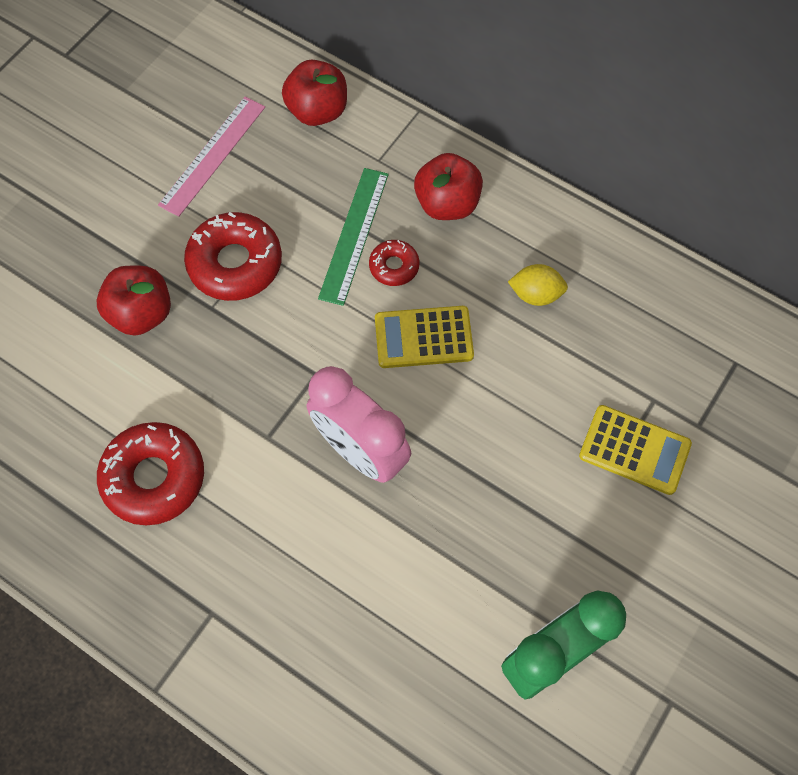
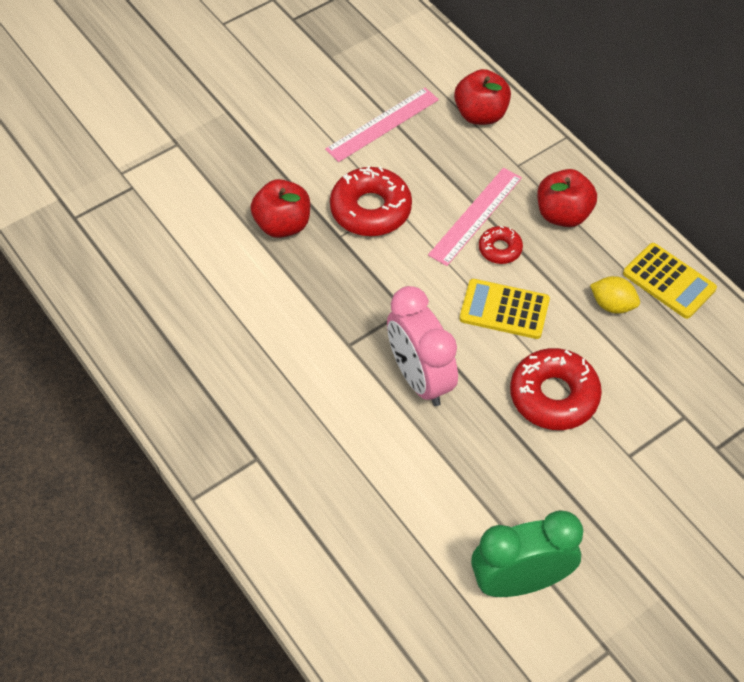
camera: 20 degrees right, 10 degrees down
red donut [97,422,204,526] -> red donut moved to [510,348,602,430]
green ruler [318,168,389,306] -> pink ruler [428,168,522,266]
yellow calculator [579,405,692,495] -> yellow calculator moved to [623,243,717,319]

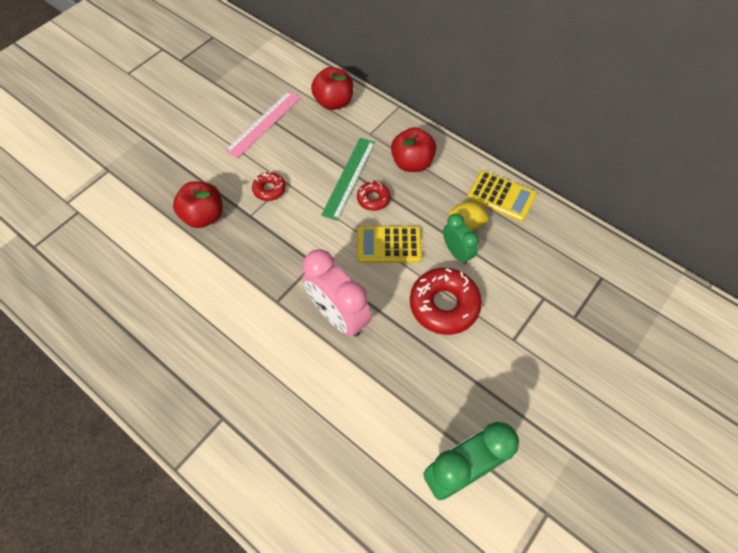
camera: 15 degrees left, 5 degrees up
red donut [330,166,412,236] -> red donut [252,172,286,201], size x0.53
pink ruler [428,168,522,266] -> green ruler [321,138,375,221]
none -> green clock [443,214,479,265]

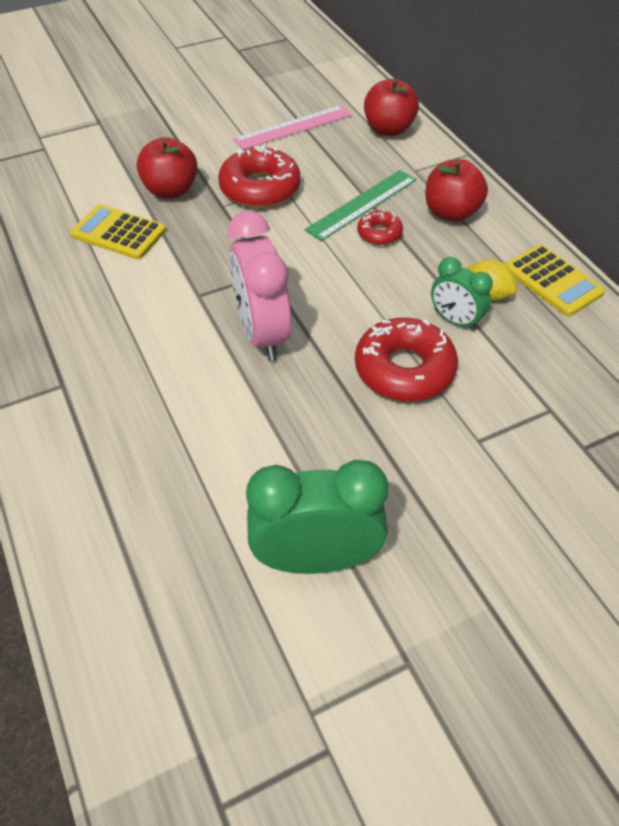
camera: 25 degrees right, 10 degrees down
red donut [252,172,286,201] -> red donut [218,145,301,208], size x1.90
yellow calculator [357,226,422,263] -> yellow calculator moved to [70,204,166,259]
green clock [443,214,479,265] -> green clock turned 135 degrees clockwise [431,257,493,331]

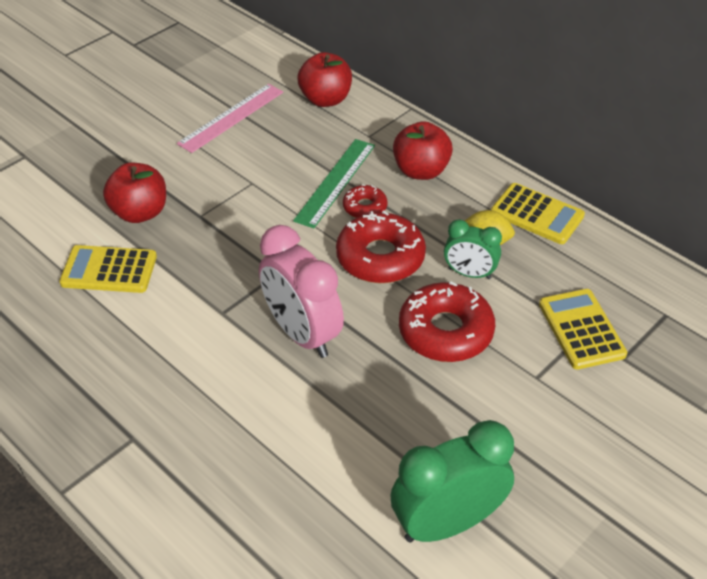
camera: 20 degrees left, 5 degrees down
red donut [218,145,301,208] -> red donut moved to [336,211,426,283]
none -> yellow calculator [539,289,627,369]

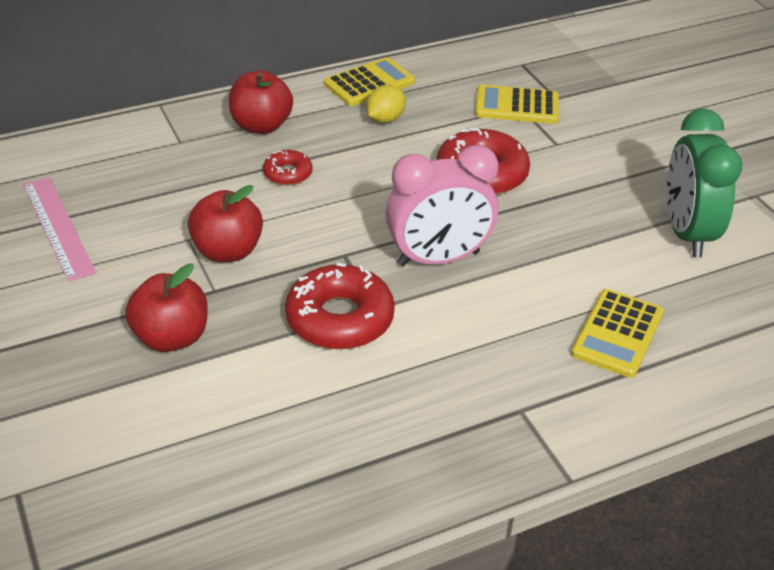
camera: 70 degrees left, 5 degrees down
yellow calculator [59,245,157,293] -> yellow calculator moved to [571,289,664,378]
green ruler [293,139,375,228] -> none
red apple [298,52,352,107] -> red apple moved to [188,185,263,262]
red donut [336,211,426,283] -> red donut moved to [285,263,395,350]
green clock [444,219,502,279] -> none

